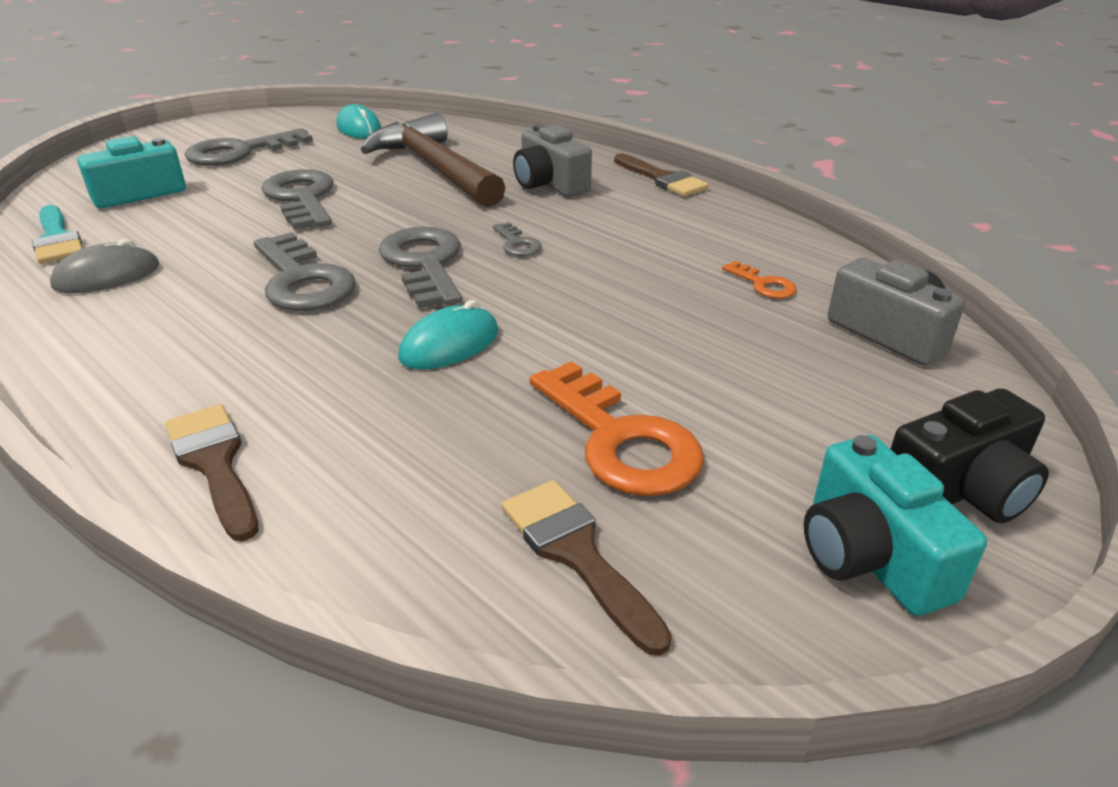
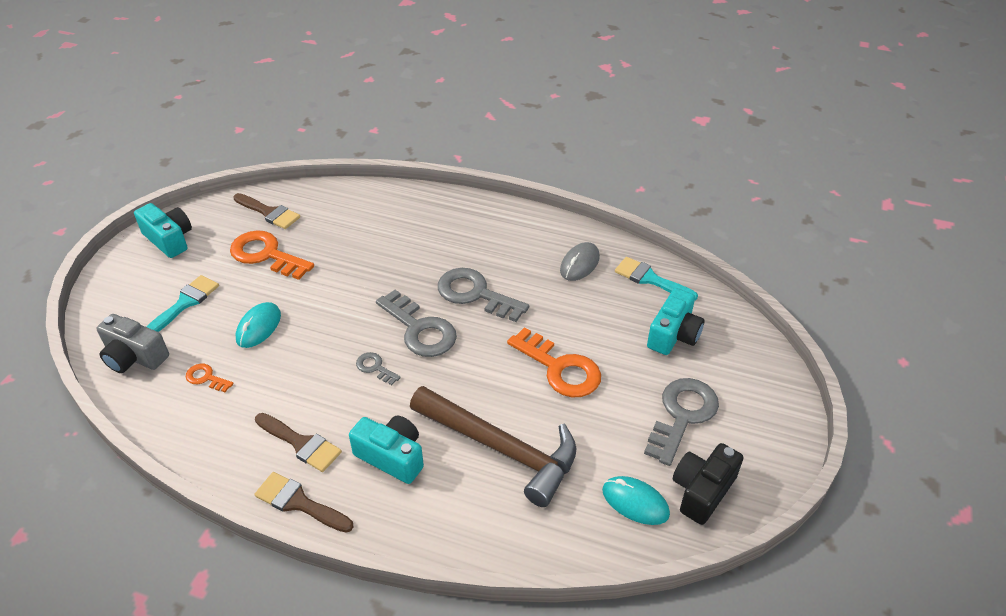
camera: 155 degrees right, 10 degrees up
brown brush [165,404,258,541] -> brown brush moved to [255,413,342,472]
grey key [261,169,334,230] -> orange key [507,327,601,397]
turquoise mouse [398,300,498,369] -> turquoise mouse moved to [236,302,281,348]
grey camera [513,124,592,197] -> turquoise camera [349,416,424,484]
black camera [891,388,1049,523] -> black camera moved to [673,443,743,525]
none -> turquoise brush [146,275,219,332]

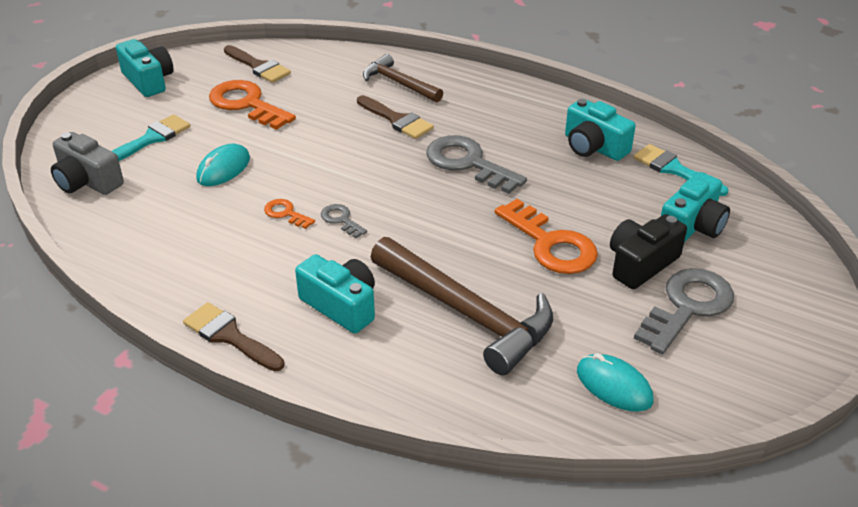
camera: 10 degrees right, 5 degrees down
orange key [186,364,234,392] -> orange key moved to [264,199,315,229]
brown brush [255,413,342,472] -> brown brush moved to [357,95,434,139]
grey key [376,290,457,357] -> none
grey mouse [560,242,600,281] -> turquoise camera [565,99,636,161]
black camera [673,443,743,525] -> black camera moved to [610,214,687,289]
none -> brown hammer [363,54,443,102]

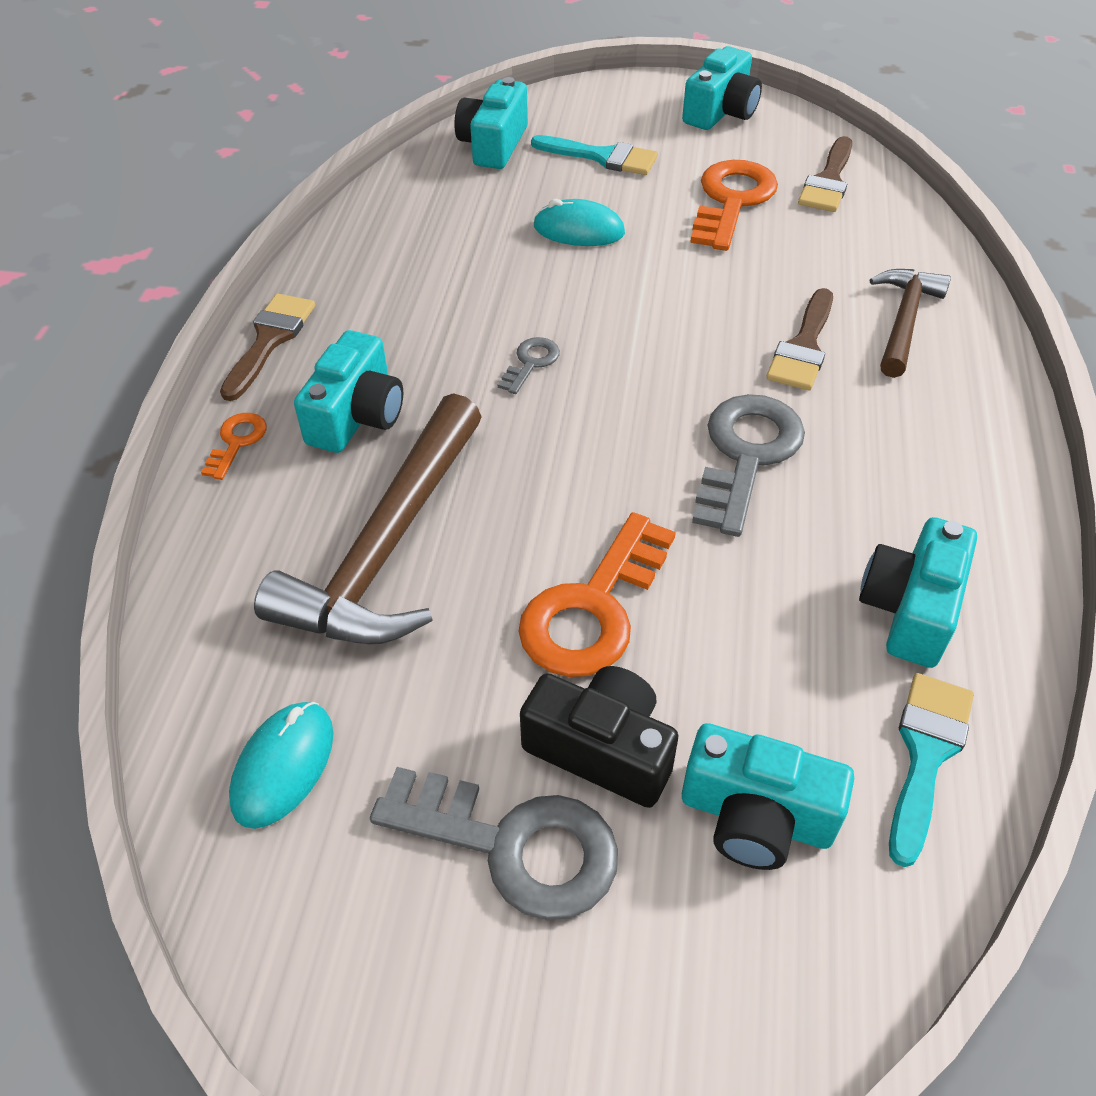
camera: 70 degrees right, 10 degrees up
grey camera [51,132,124,195] -> turquoise camera [454,77,528,169]
orange key [264,199,315,229] -> orange key moved to [201,413,267,480]

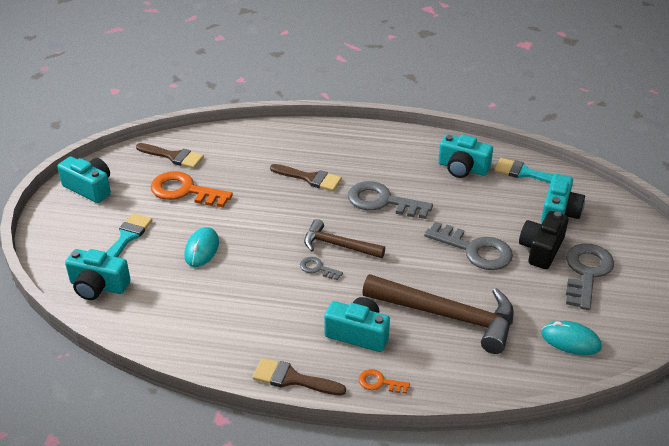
camera: 90 degrees left, 10 degrees down
orange key [518,512,676,677] -> grey key [424,222,513,270]
brown hammer [870,269,951,378] -> brown hammer moved to [304,219,385,258]

